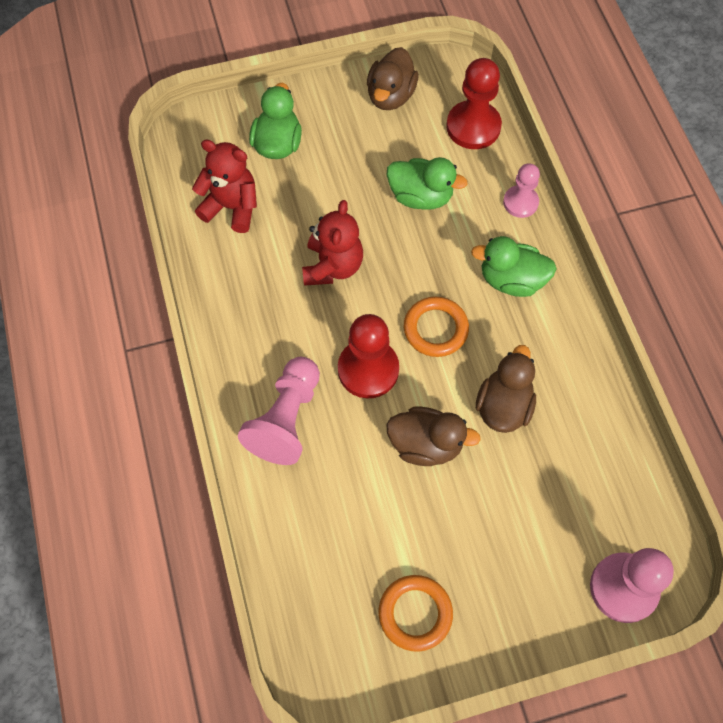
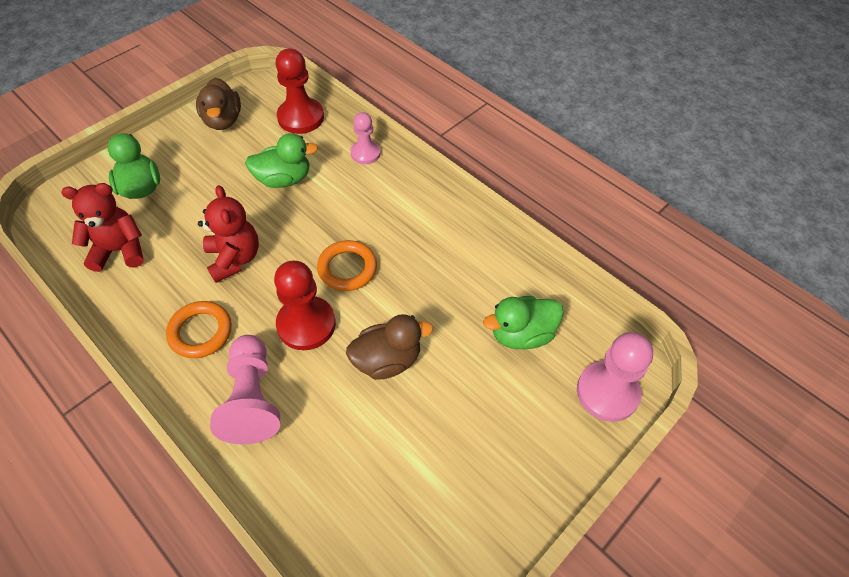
camera: 30 degrees left, 10 degrees down
orange ring [378,575,453,652] -> orange ring moved to [166,301,232,358]
green duck [471,236,557,297] -> green duck moved to [483,296,564,349]
brown duck [476,345,536,433] -> none

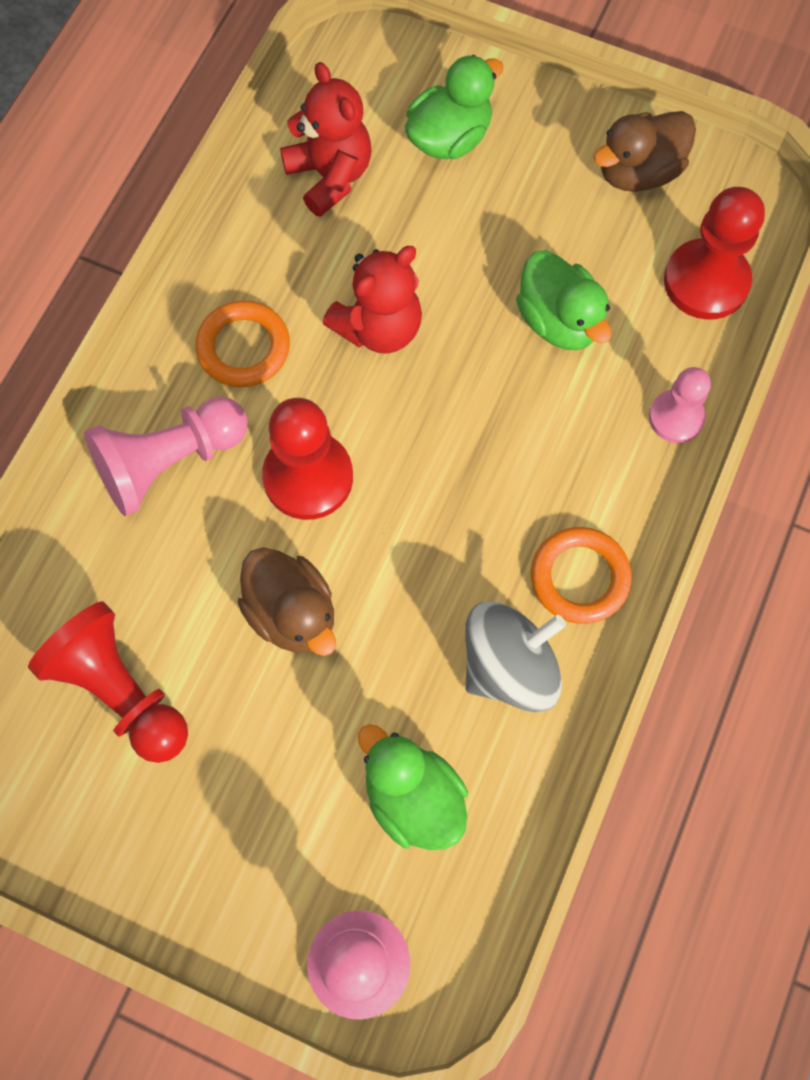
camera: 70 degrees right, 15 degrees up
orange ring [317,240,377,291] -> orange ring moved to [531,527,632,624]
none -> red pawn [28,602,188,763]
none -> grey spinning top [465,602,566,712]

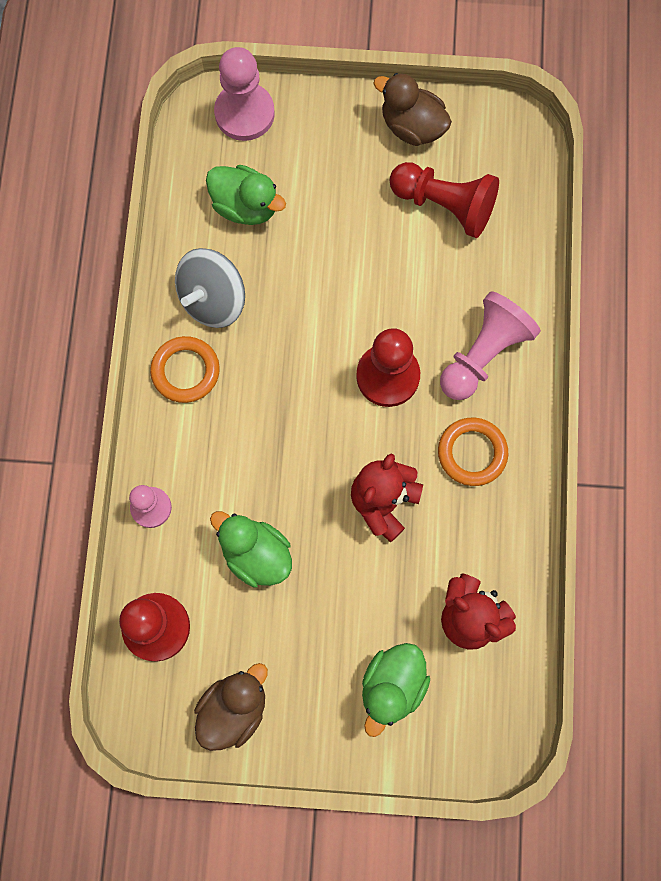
camera: 160 degrees right, 5 degrees up
brown duck [238,547,336,656] -> brown duck moved to [373,73,452,146]

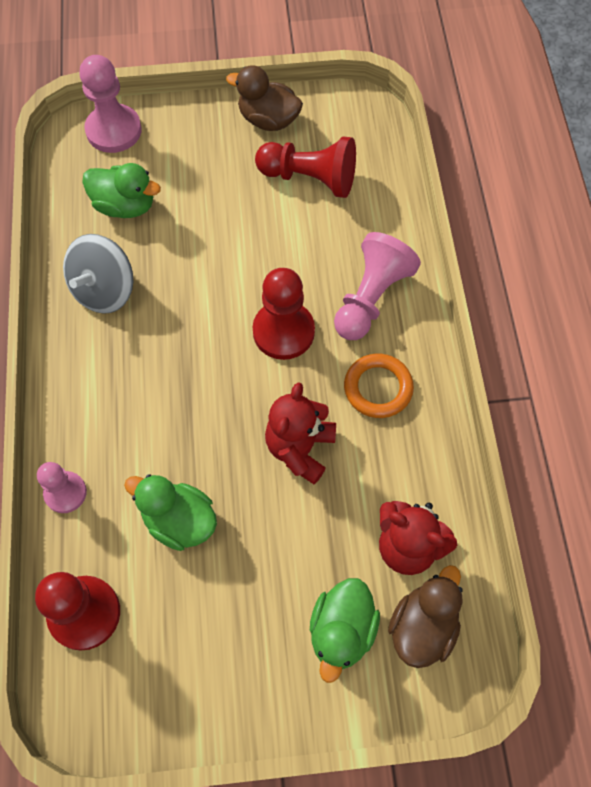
camera: 10 degrees left, 10 degrees down
orange ring [150,336,220,403] -> none
brown duck [194,663,268,751] -> brown duck moved to [388,565,463,668]

